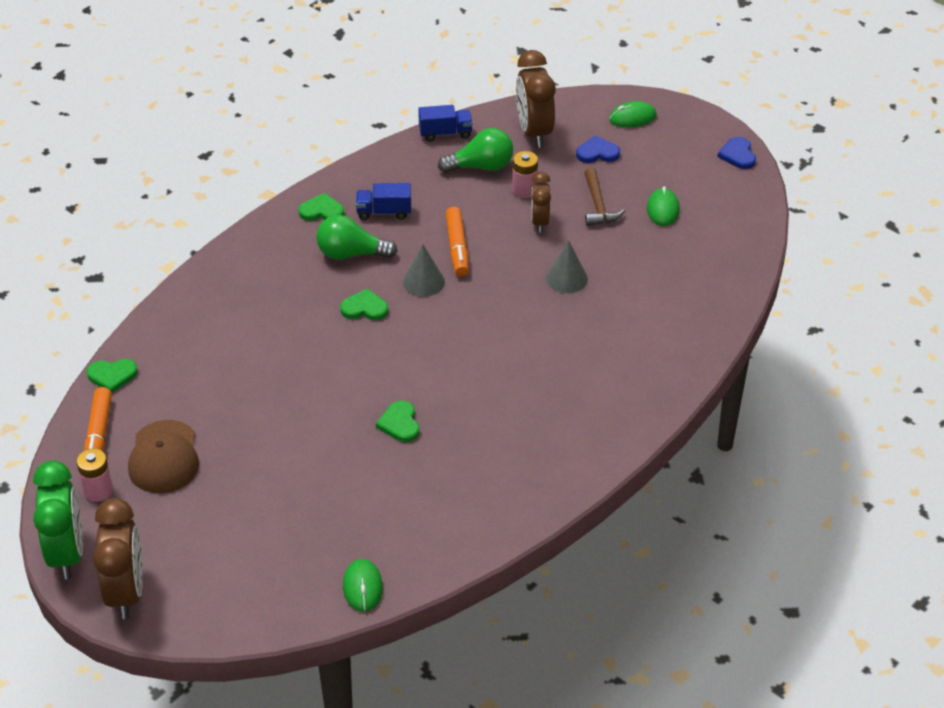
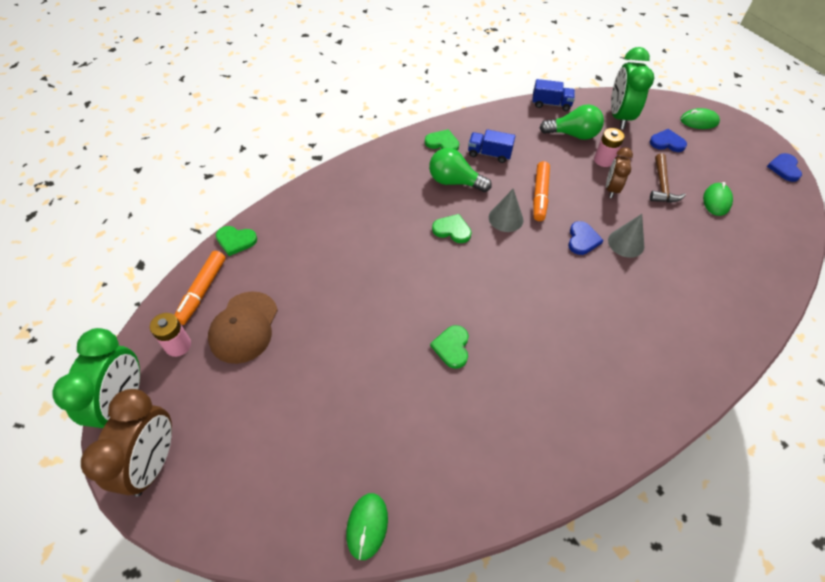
camera: 15 degrees right, 10 degrees up
brown clock [516,50,556,148] -> green clock [611,47,654,129]
none -> blue heart [568,221,604,255]

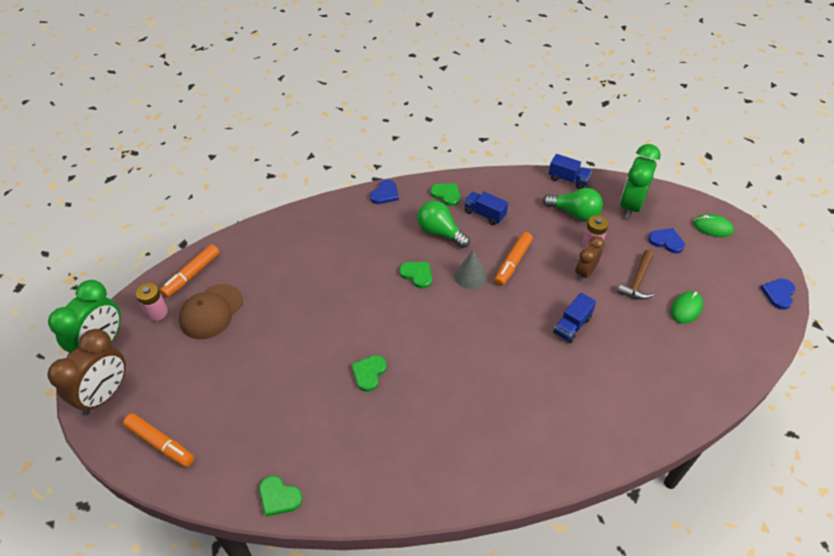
camera: 20 degrees right, 5 degrees down
green heart [216,226,257,256] -> green heart moved to [259,476,302,517]
green mouse [346,493,388,560] -> none
blue heart [568,221,604,255] -> blue heart moved to [370,180,399,204]
grey cone [608,214,644,258] -> blue truck [553,292,596,343]
none -> orange marker [123,414,194,467]

